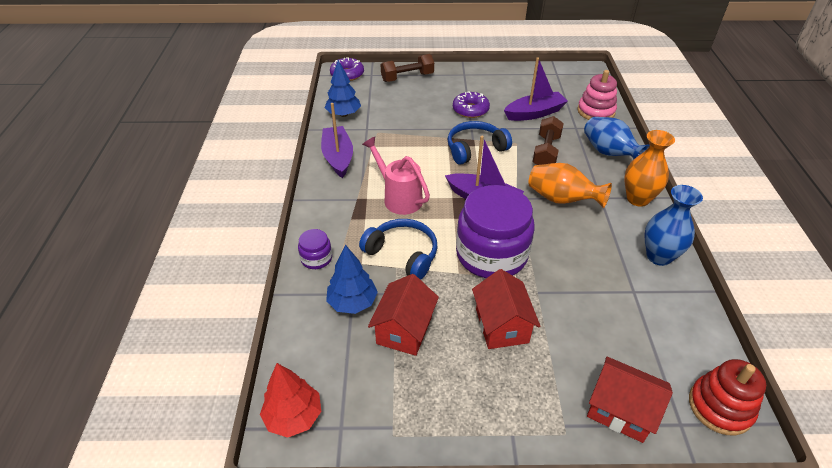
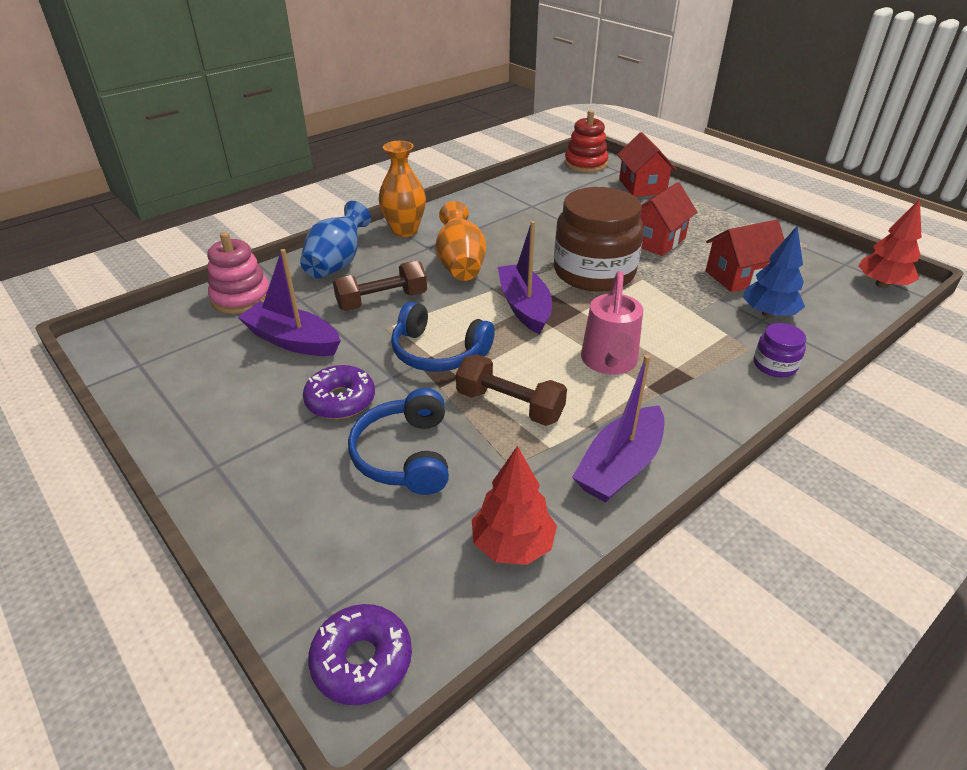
camera: 130 degrees left, 5 degrees down
blue tree [325,60,361,117] -> red tree [472,446,557,565]
blue headphones [359,219,438,280] -> blue headphones moved to [348,388,449,495]
brown dumbbell [380,54,434,82] -> brown dumbbell moved to [456,354,567,426]
purple jar [456,185,534,278] -> brown jar [554,187,644,292]
blue vase [644,185,703,266] -> none

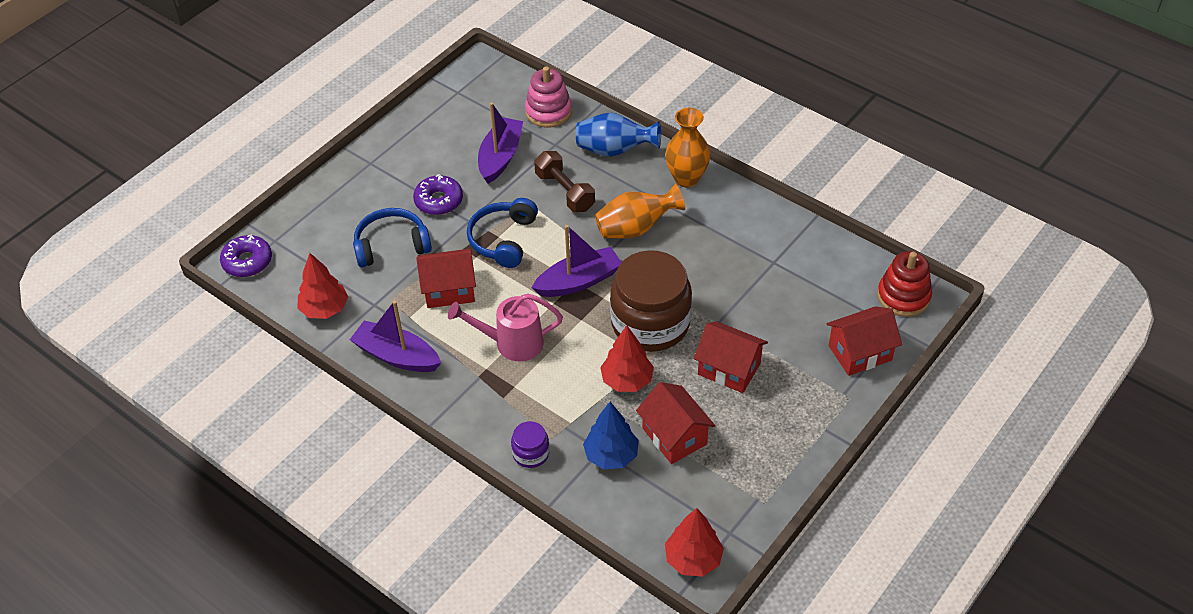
camera: 80 degrees right, 10 degrees up
brown dumbbell [456,354,567,426] -> red house [416,249,476,308]
none -> red tree [600,325,654,392]

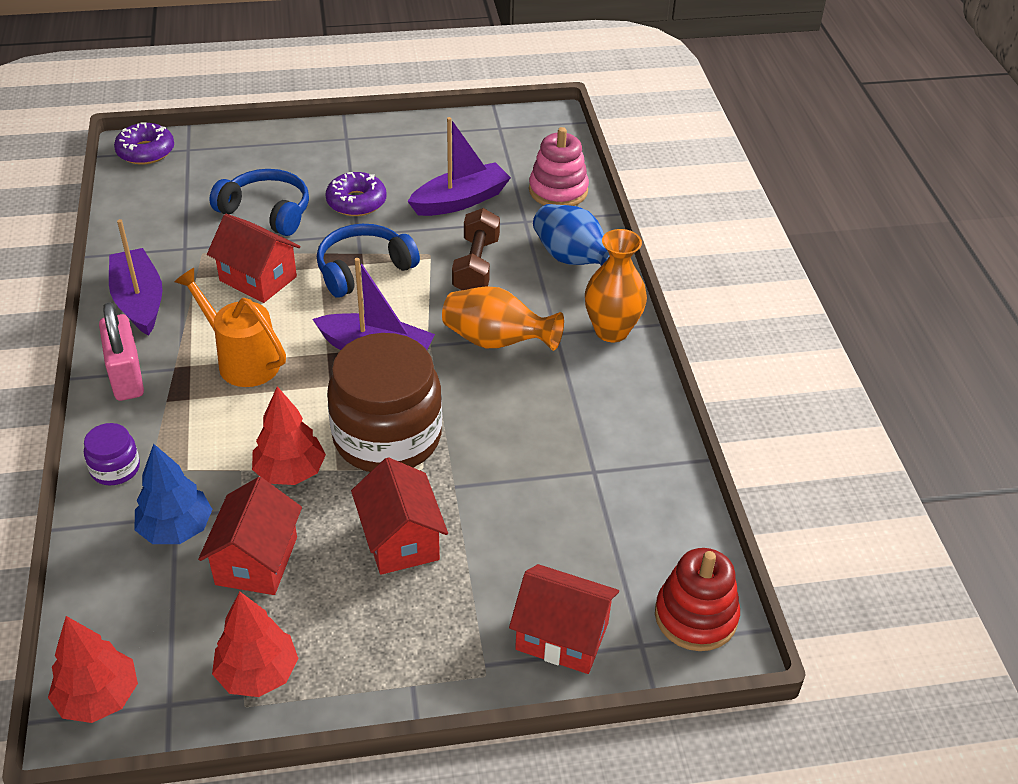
camera: 40 degrees right, 5 degrees down
red tree [297,253,348,319] -> red tree moved to [212,591,298,697]
pink watering can [448,294,563,361] -> orange watering can [174,268,286,387]
none -> pink padlock [99,302,144,401]

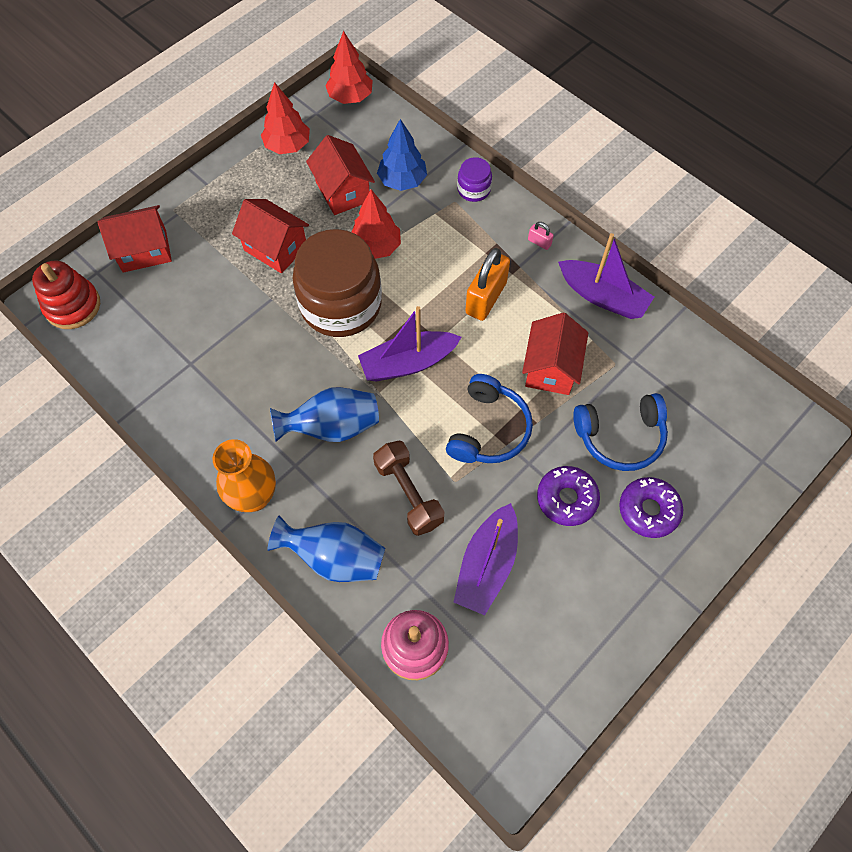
camera: 145 degrees right, 20 degrees up
pink padlock [99,302,144,401] -> pink padlock [528,222,554,250], size x0.44
purple donut [114,122,174,165] -> purple donut moved to [619,477,683,538]
orange watering can [174,268,286,387] -> orange padlock [465,248,510,321]
red house [207,214,300,303] -> red house turned 75 degrees counterclockwise [522,313,588,395]
orange vase [442,286,564,351] -> blue vase [270,387,379,442]

